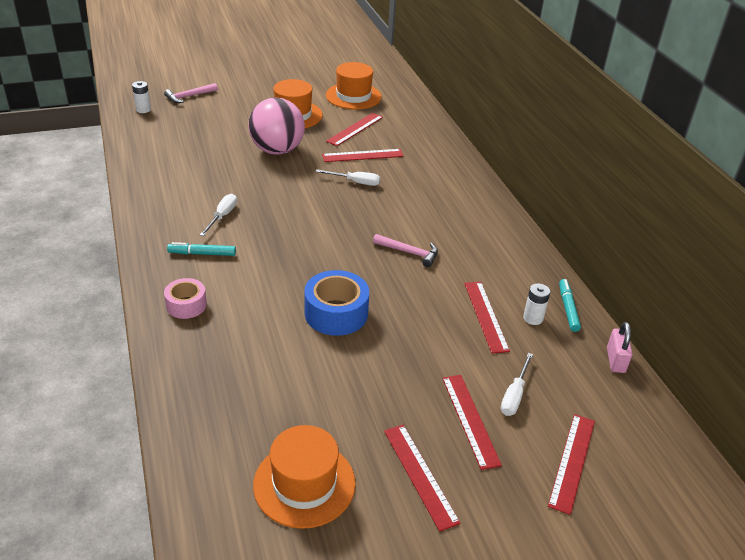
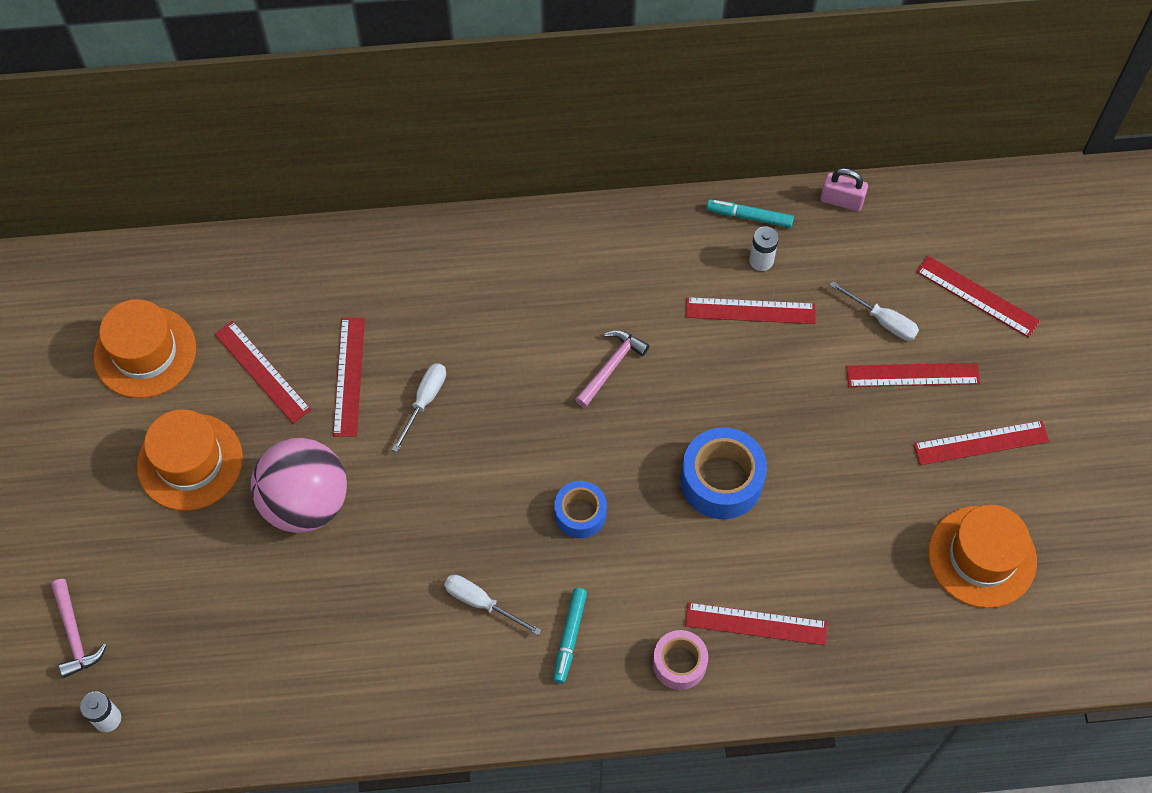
camera: 75 degrees left, 25 degrees up
none -> blue tape [554,481,607,538]
none -> red ruler [685,602,828,645]

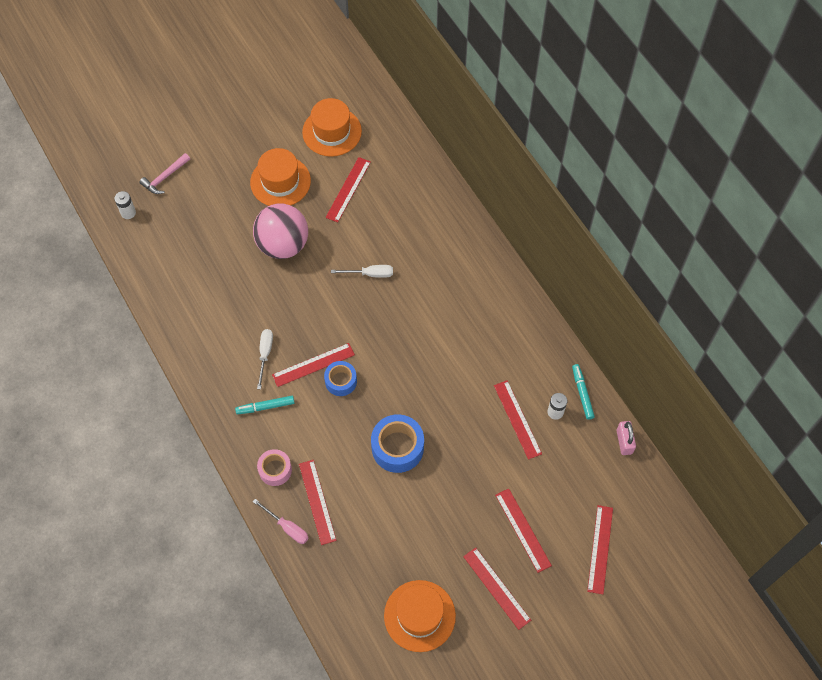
camera: 65 degrees right, 0 degrees up
red ruler [333,317,365,437] -> red ruler moved to [272,343,355,387]
pink hammer [575,330,649,408] -> none
white screwdriver [829,281,919,341] -> none
none -> pink screwdriver [253,499,309,544]

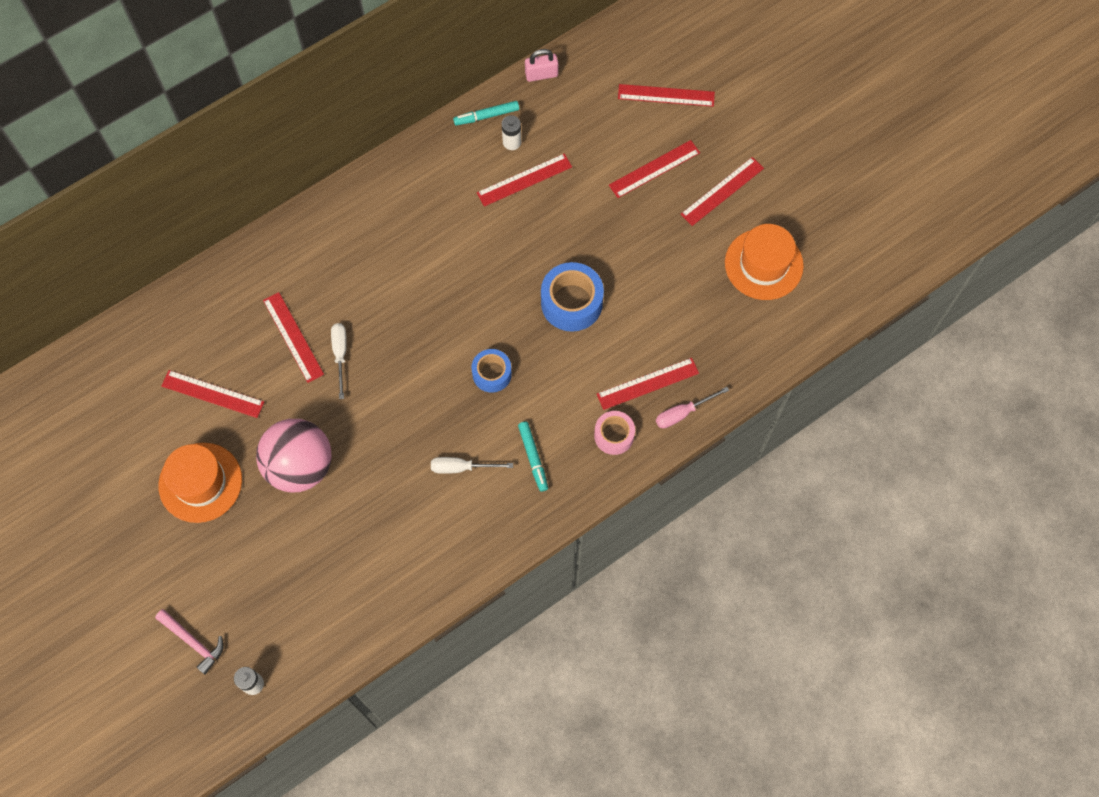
camera: 95 degrees left, 5 degrees up
pink screwdriver [253,499,309,544] -> pink screwdriver turned 150 degrees counterclockwise [656,387,729,428]
red ruler [272,343,355,387] -> red ruler moved to [263,292,324,383]
orange hat [302,98,362,157] -> none

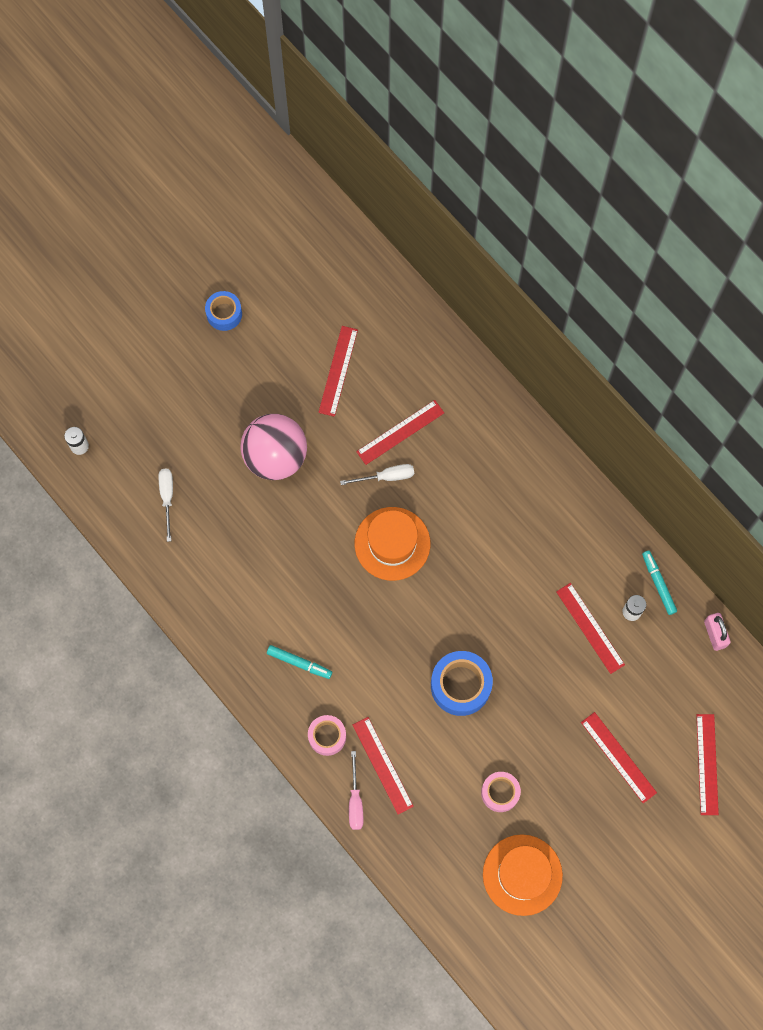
camera: 85 degrees right, 5 degrees up
pink hammer [155,609,224,675] -> none
orange hat [158,443,242,523] -> orange hat moved to [355,507,430,581]
white screwdriver [431,457,513,474] -> white screwdriver moved to [159,469,173,542]
blue tape [471,349,512,393] -> blue tape moved to [205,291,242,331]
turquoise marker [518,421,548,492] -> turquoise marker turned 135 degrees counterclockwise [267,645,332,679]
pink screwdriver [656,387,729,428] -> pink screwdriver turned 150 degrees counterclockwise [349,751,364,830]
red ruler [681,157,764,226] -> none
none -> pink tape [481,772,521,812]

